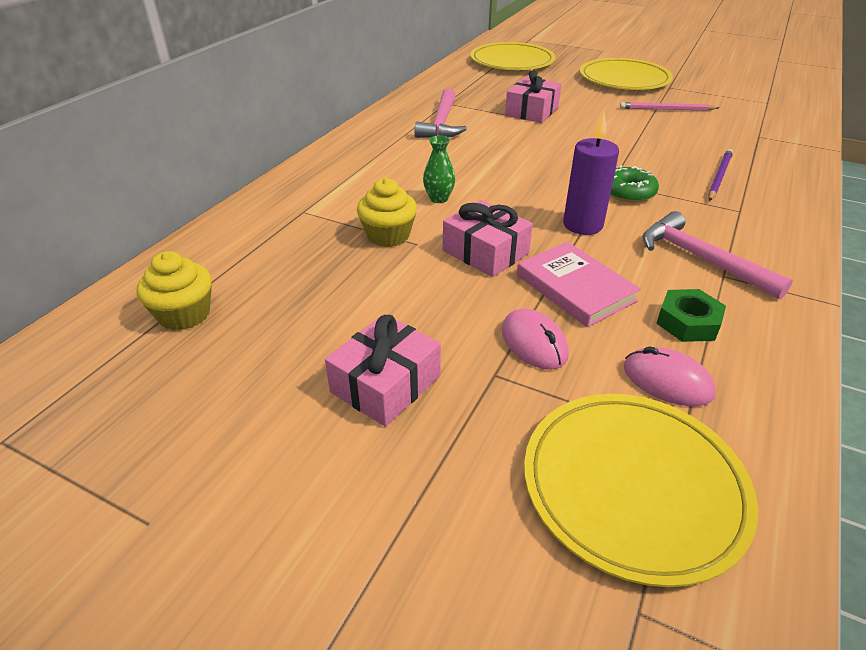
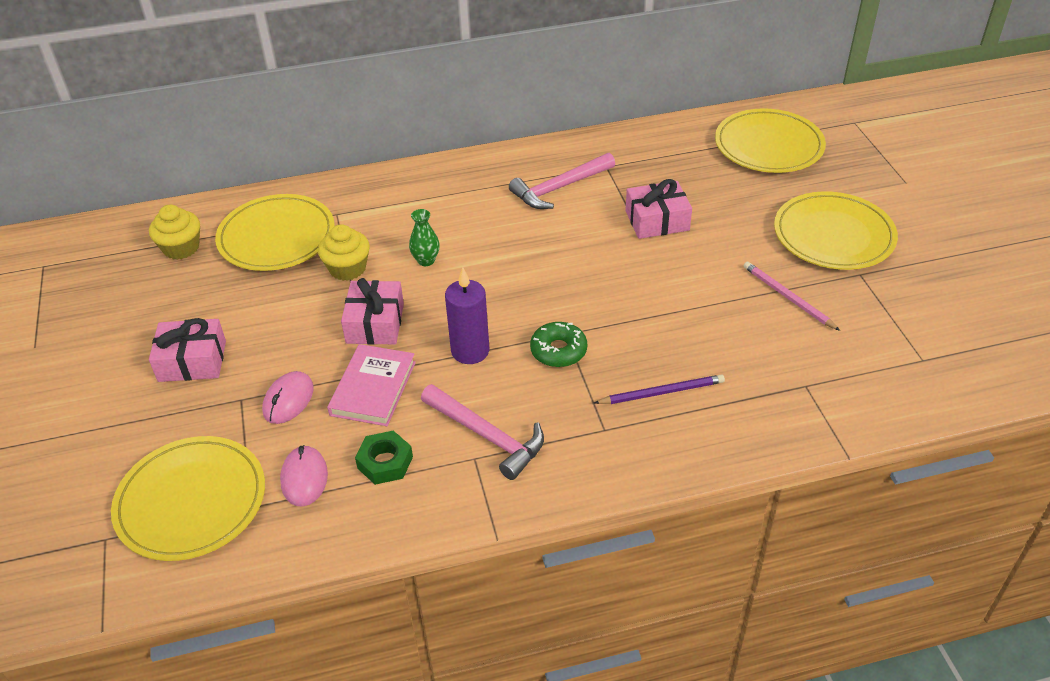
camera: 50 degrees right, 5 degrees up
pink hammer [643,211,793,300] -> pink hammer turned 120 degrees clockwise [421,384,544,480]
none -> yellow plate [215,194,335,271]

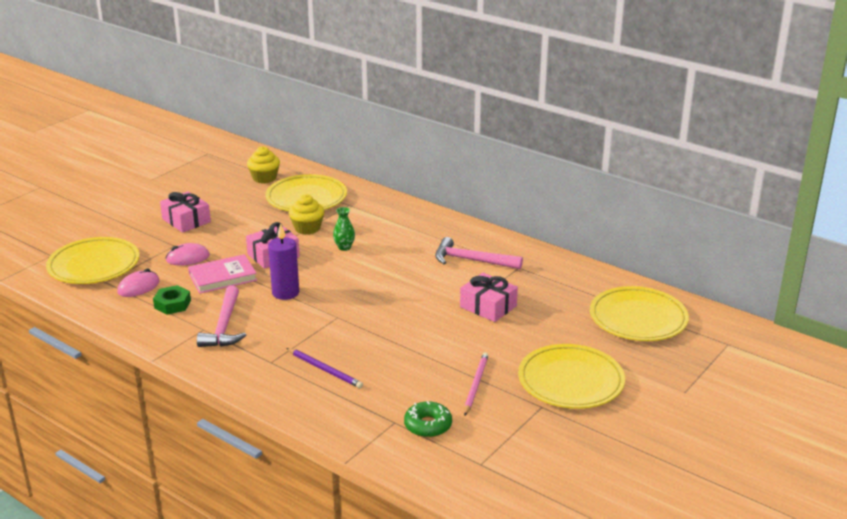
camera: 50 degrees right, 15 degrees down
green donut [530,322,587,367] -> green donut moved to [404,401,452,438]

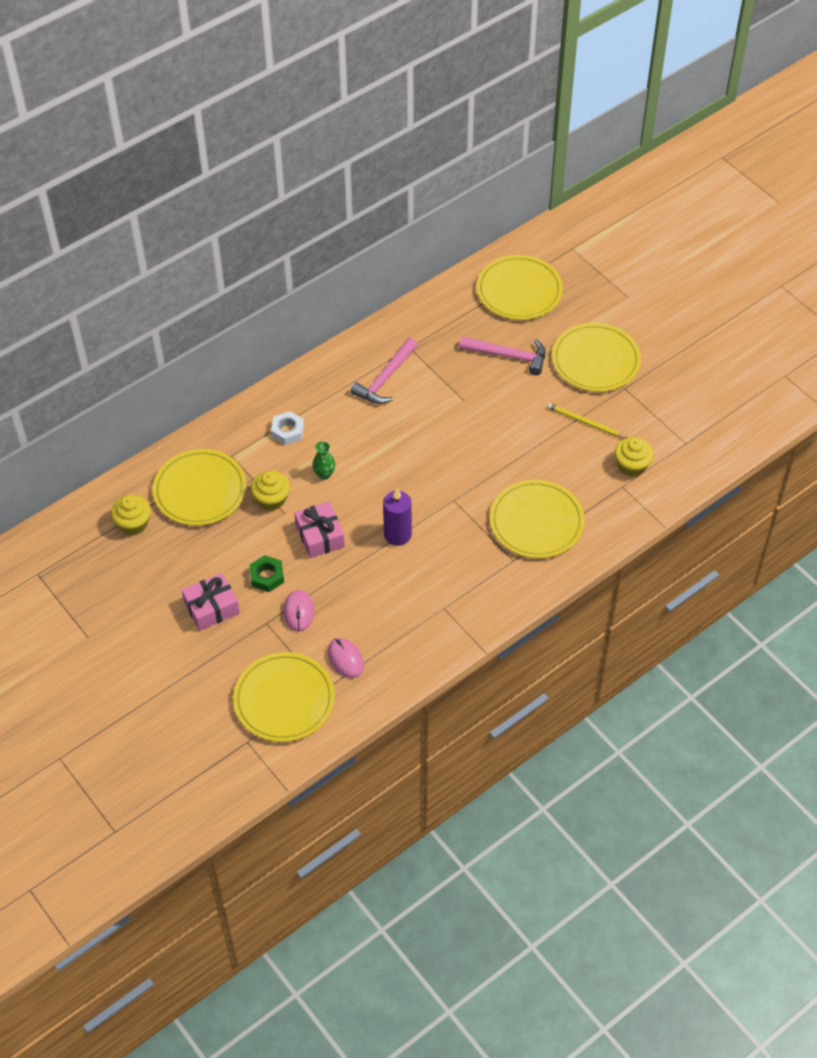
camera: 75 degrees left, 25 degrees up
green nut [153,285,191,315] -> green nut moved to [250,555,284,592]
pink book [188,254,257,294] -> none
pink hammer [197,286,246,347] -> pink hammer moved to [459,336,545,375]
purple pencil [287,348,363,388] -> yellow plate [490,480,585,558]
green donut [404,401,452,438] -> yellow cupcake [614,437,654,477]
pink gift [460,273,518,322] -> none
pink pencil [464,352,489,416] -> yellow pencil [547,403,627,439]
none -> white nut [271,411,304,445]

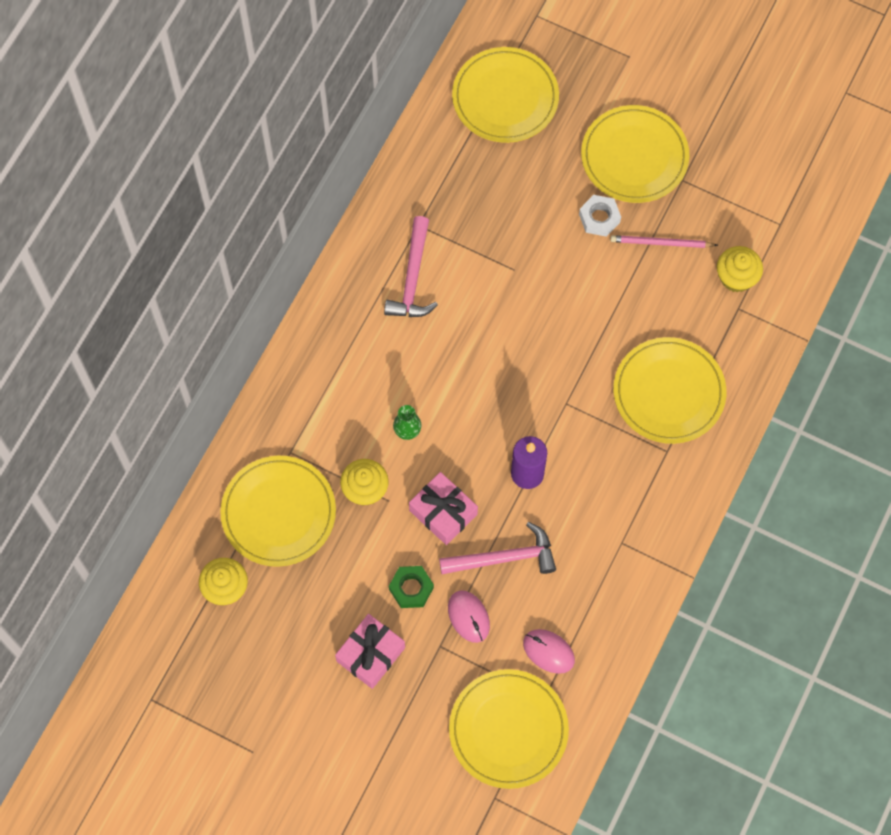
camera: 25 degrees left, 15 degrees up
white nut [271,411,304,445] -> white nut moved to [579,195,621,237]
pink hammer [459,336,545,375] -> pink hammer moved to [439,522,556,574]
yellow pencil [547,403,627,439] -> pink pencil [610,235,718,248]

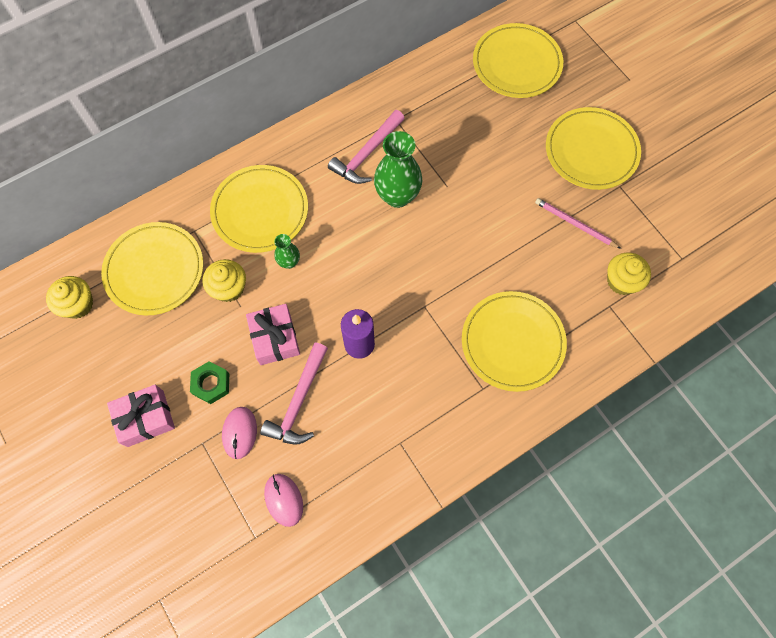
camera: 30 degrees right, 0 degrees up
pink hammer [439,522,556,574] -> pink hammer turned 90 degrees clockwise [260,343,328,444]
yellow plate [449,669,569,789] -> yellow plate moved to [210,165,308,253]
white nut [579,195,621,237] -> none
none -> green vase [374,131,422,208]

